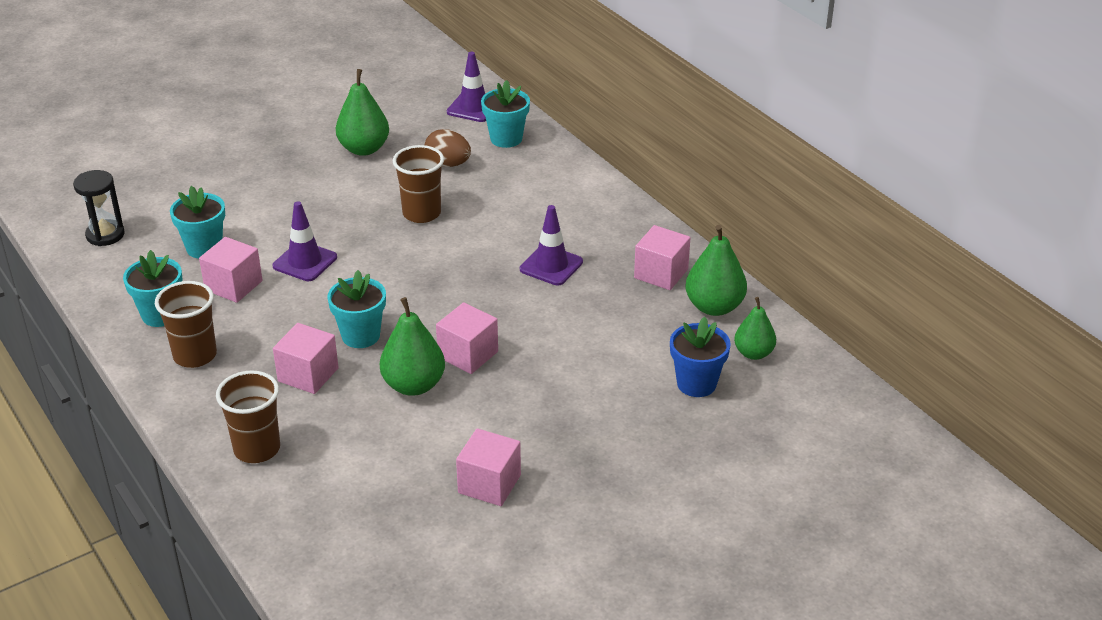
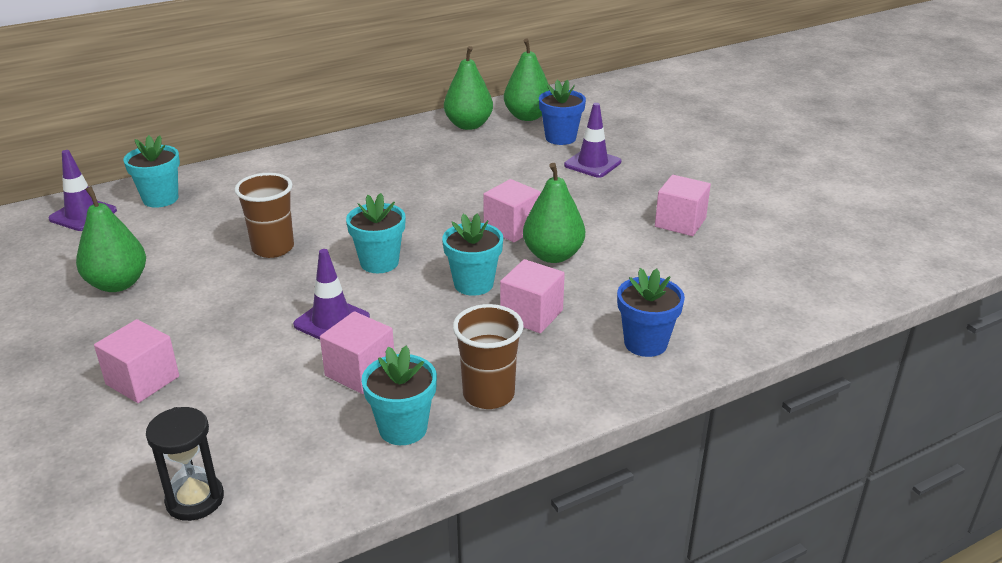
camera: 85 degrees left, 5 degrees down
turquoise flower pot [170,186,225,259] -> turquoise flower pot moved to [346,193,405,273]
brown cup [216,371,280,463] -> blue flower pot [617,268,685,357]
brown egg [425,129,471,167] -> none
purple traffic cone [520,205,583,286] -> purple traffic cone moved to [564,103,621,178]
pink cube [634,225,690,290] -> pink cube moved to [94,319,179,403]
green pear [734,297,776,360] -> green pear [504,39,550,121], size x1.52

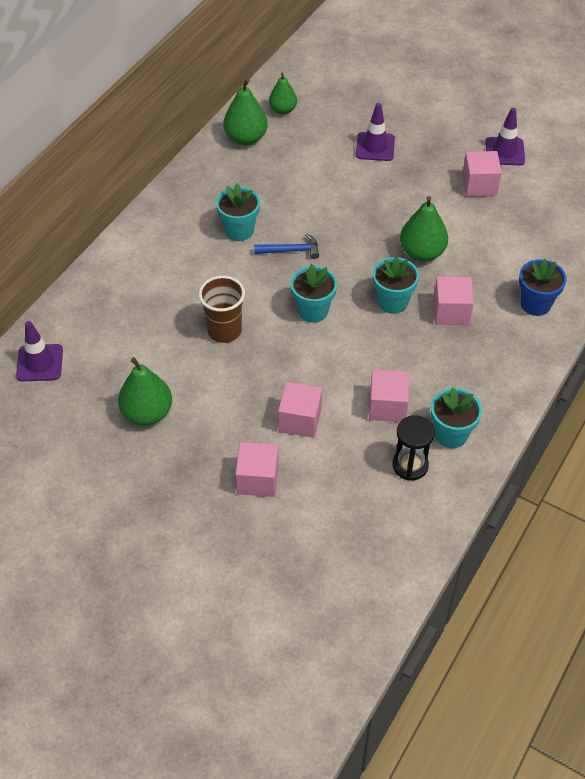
camera: 30 degrees left, 20 degrees up
turquoise flower pot [124,135,180,208] -> turquoise flower pot moved to [216,183,260,241]
black hourglass [146,407,224,521] -> black hourglass moved to [392,415,435,481]
purple traffic cone [293,249,370,340] -> purple traffic cone moved to [486,108,525,165]
brown cup [453,304,524,409] -> none
pink cube [483,179,541,242] -> pink cube moved to [278,382,322,438]
green pear [504,39,550,121] -> green pear [269,72,297,115], size x0.66
blue flower pot [539,80,586,145] -> none
none -> blue hammer [254,234,319,259]

